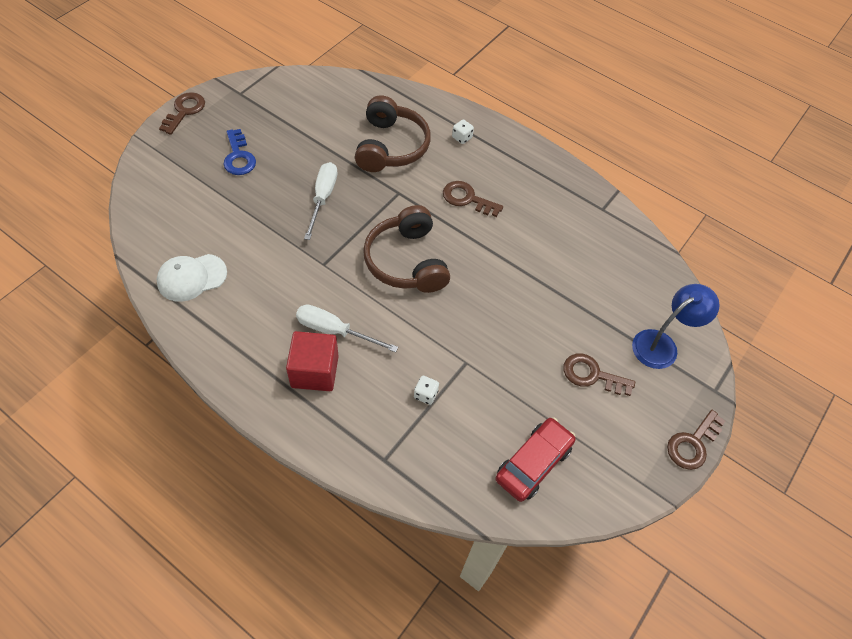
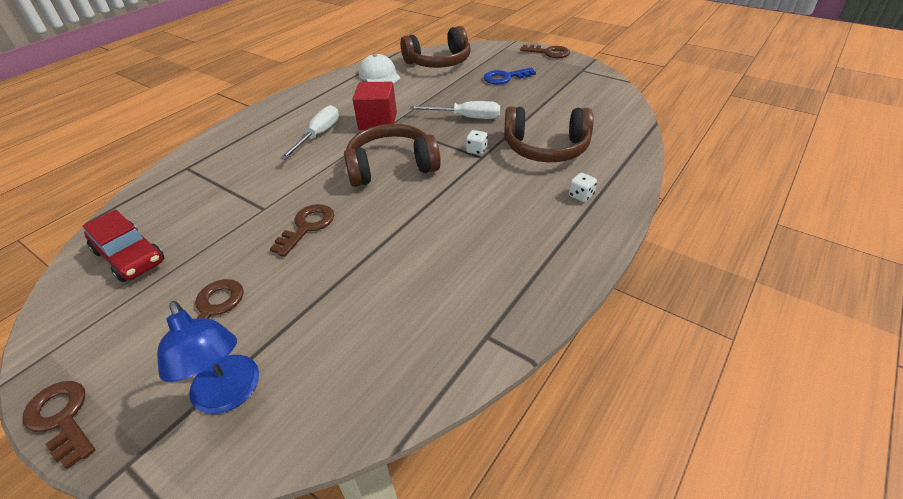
camera: 95 degrees right, 15 degrees down
red cube [286,331,338,391] -> red cube moved to [353,82,397,130]
white dice [414,376,439,405] -> white dice moved to [466,130,488,155]
brown key [443,181,503,217] -> brown key moved to [270,204,334,257]
none -> brown headphones [400,26,470,68]

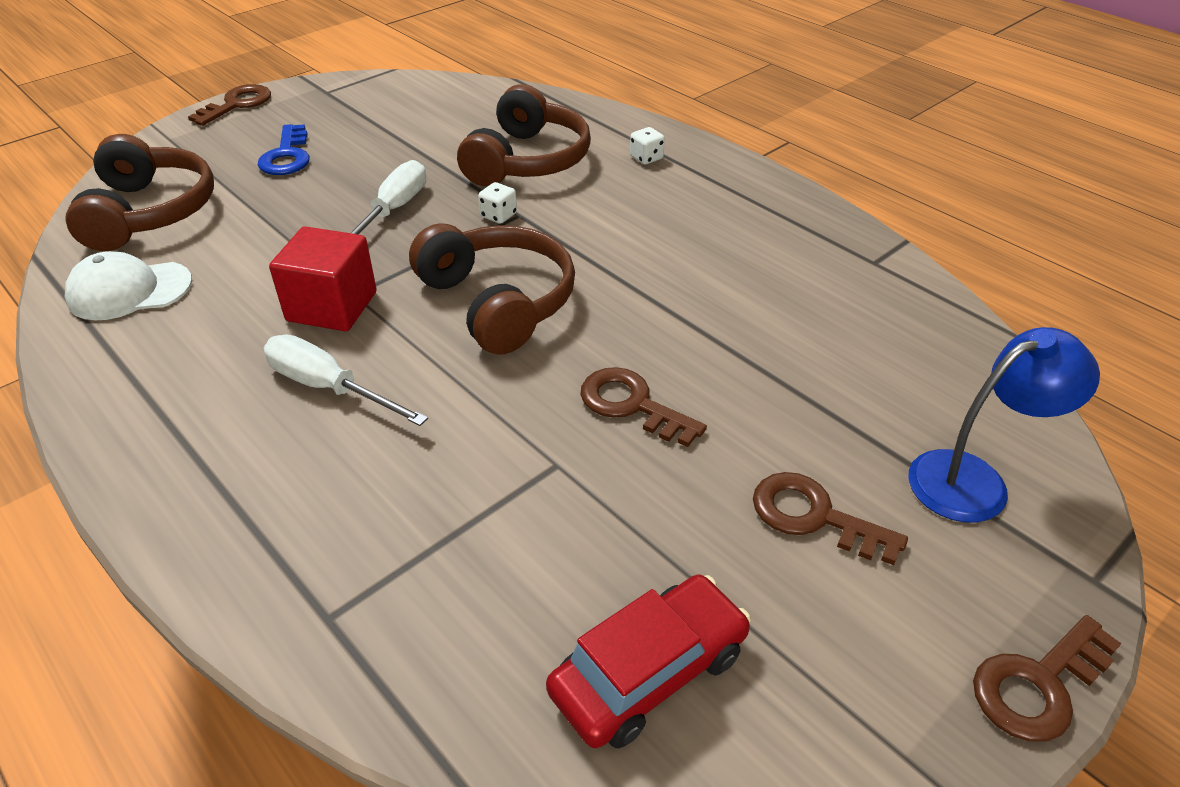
camera: 80 degrees left, 0 degrees up
brown headphones [344,124,441,187] -> brown headphones turned 150 degrees clockwise [409,223,575,355]

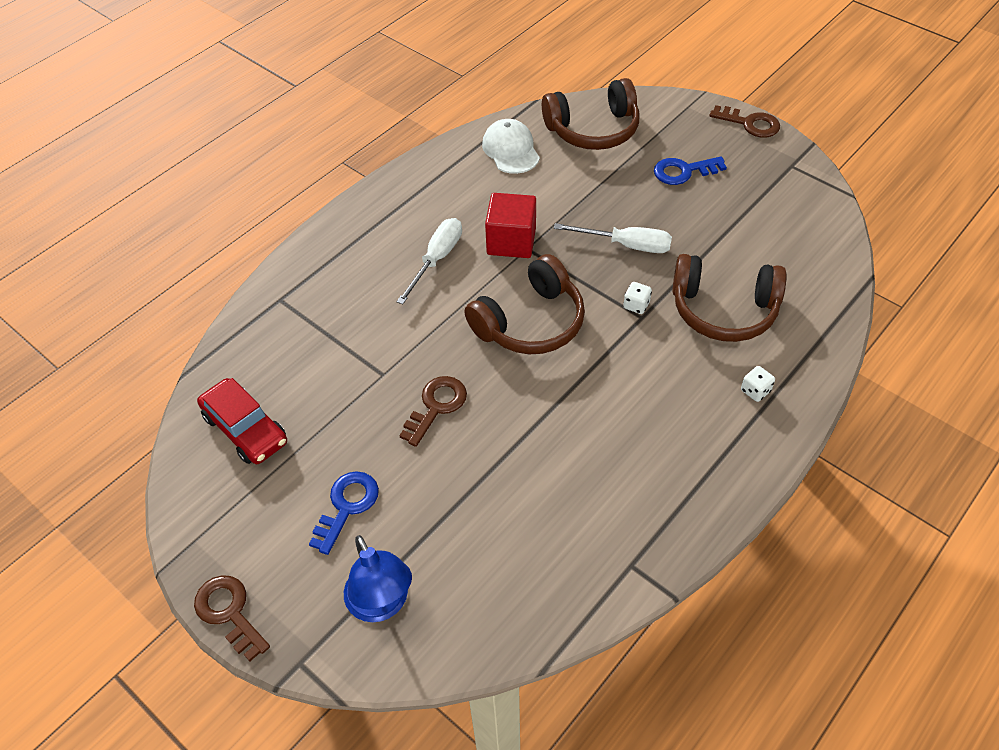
camera: 85 degrees right, 10 degrees up
brown key [753,472,908,565] -> blue key [309,471,379,555]

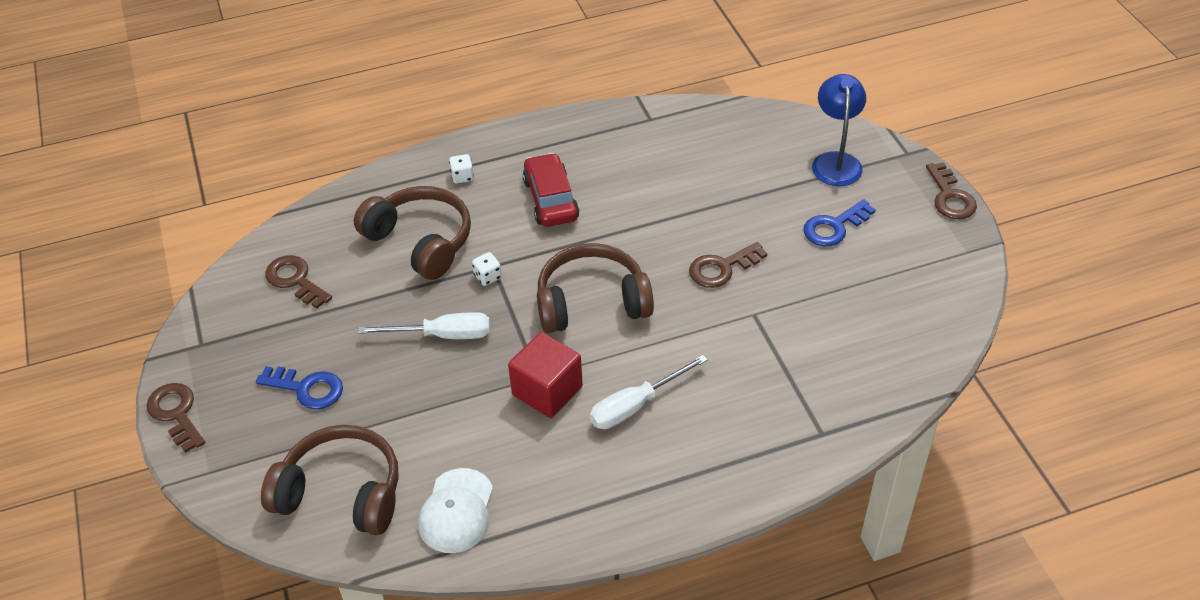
camera: 150 degrees left, 5 degrees down
red car [197,378,287,464] -> red car moved to [523,153,579,227]
white screwdriver [554,223,672,253] -> white screwdriver turned 135 degrees clockwise [358,312,490,339]
none -> brown key [265,255,332,309]

